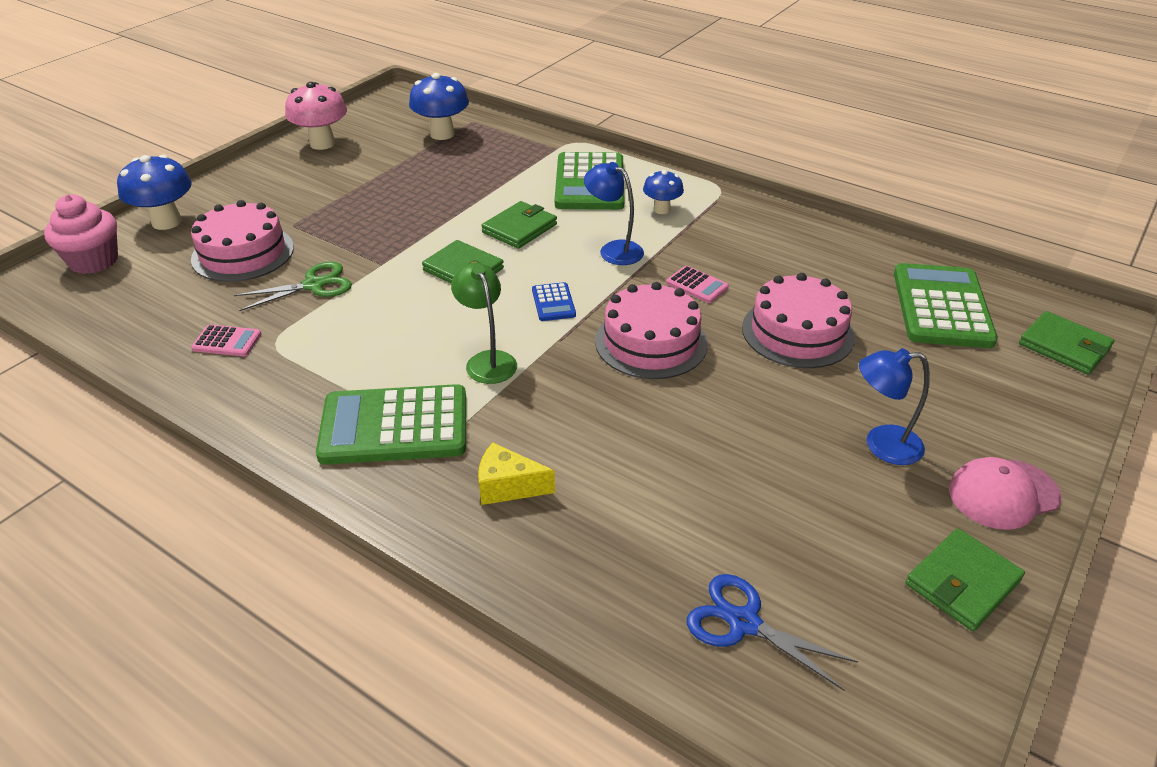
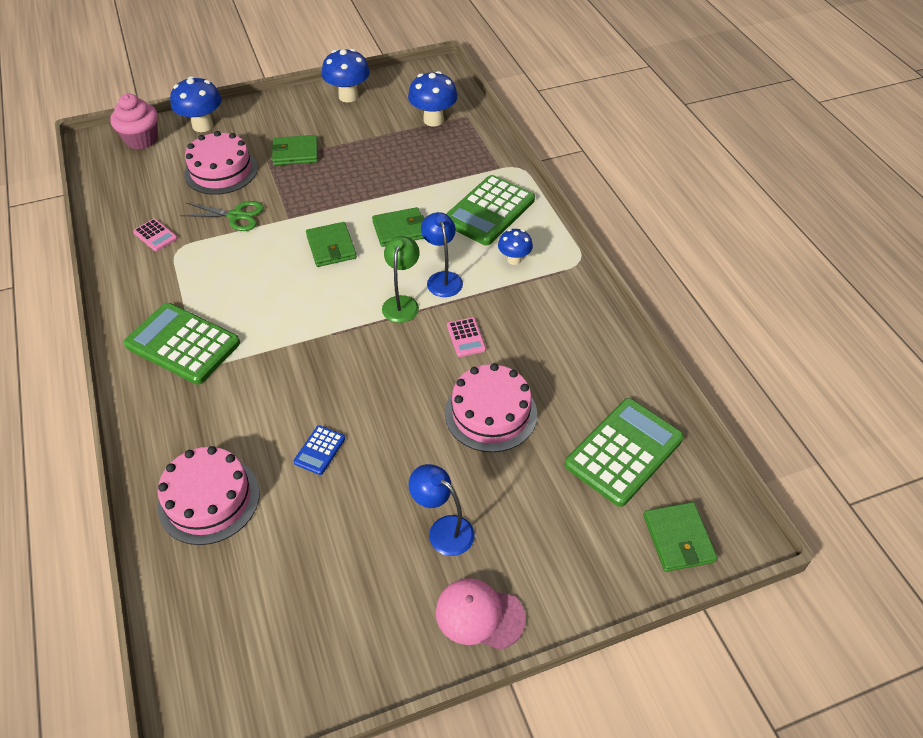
camera: 35 degrees right, 10 degrees up
pink mushroom [285,82,347,150] -> blue mushroom [322,49,370,102]
green lamp [451,263,517,384] -> green lamp moved to [382,236,420,323]
yellow cheese [478,443,555,505] -> none
blue calculator [532,282,576,321] -> blue calculator moved to [293,425,345,475]
pink cake [595,282,708,379] -> pink cake moved to [158,446,260,545]
blue scissors [687,574,858,690] -> none
green wallet [905,528,1025,631] -> green wallet moved to [271,135,318,165]

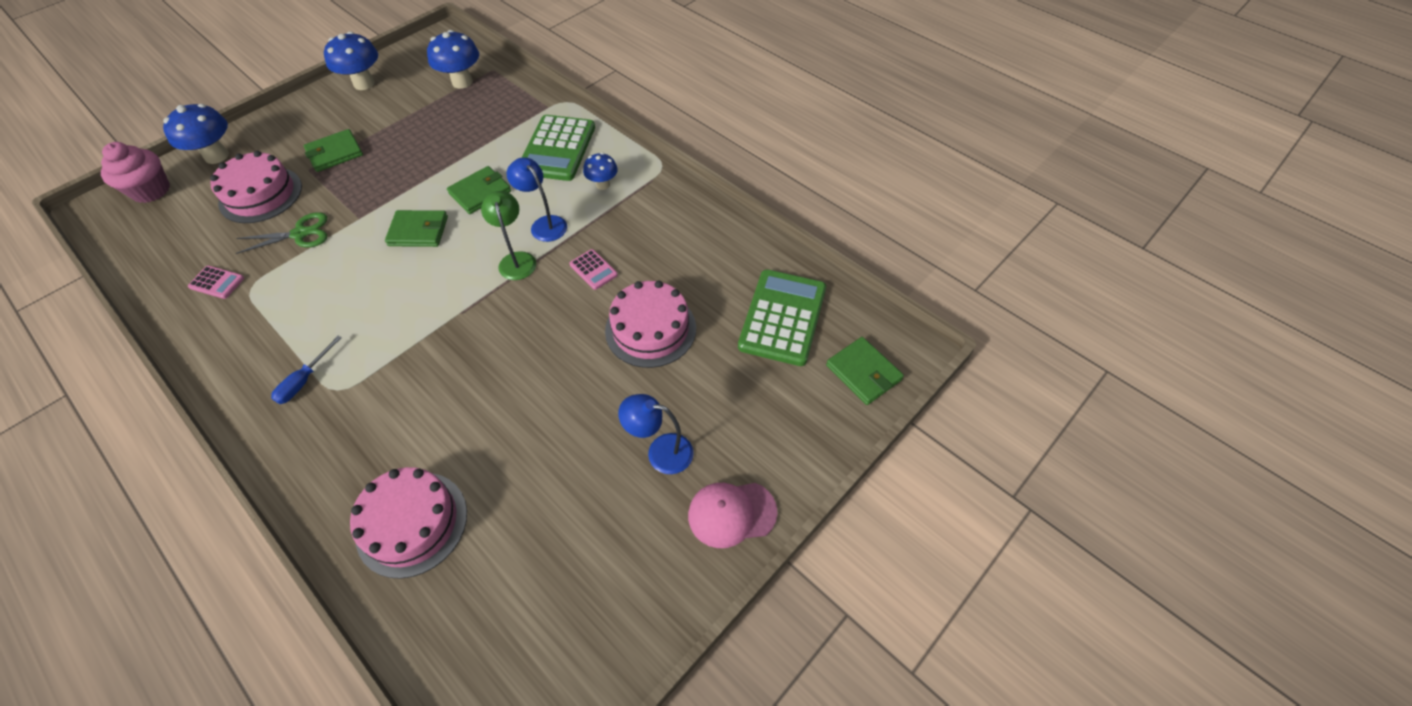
camera: 25 degrees left, 5 degrees up
green calculator [124,303,240,385] -> blue screwdriver [271,336,342,404]
blue calculator [293,425,345,475] -> none
green wallet [306,222,357,267] -> green wallet turned 45 degrees counterclockwise [385,210,448,247]

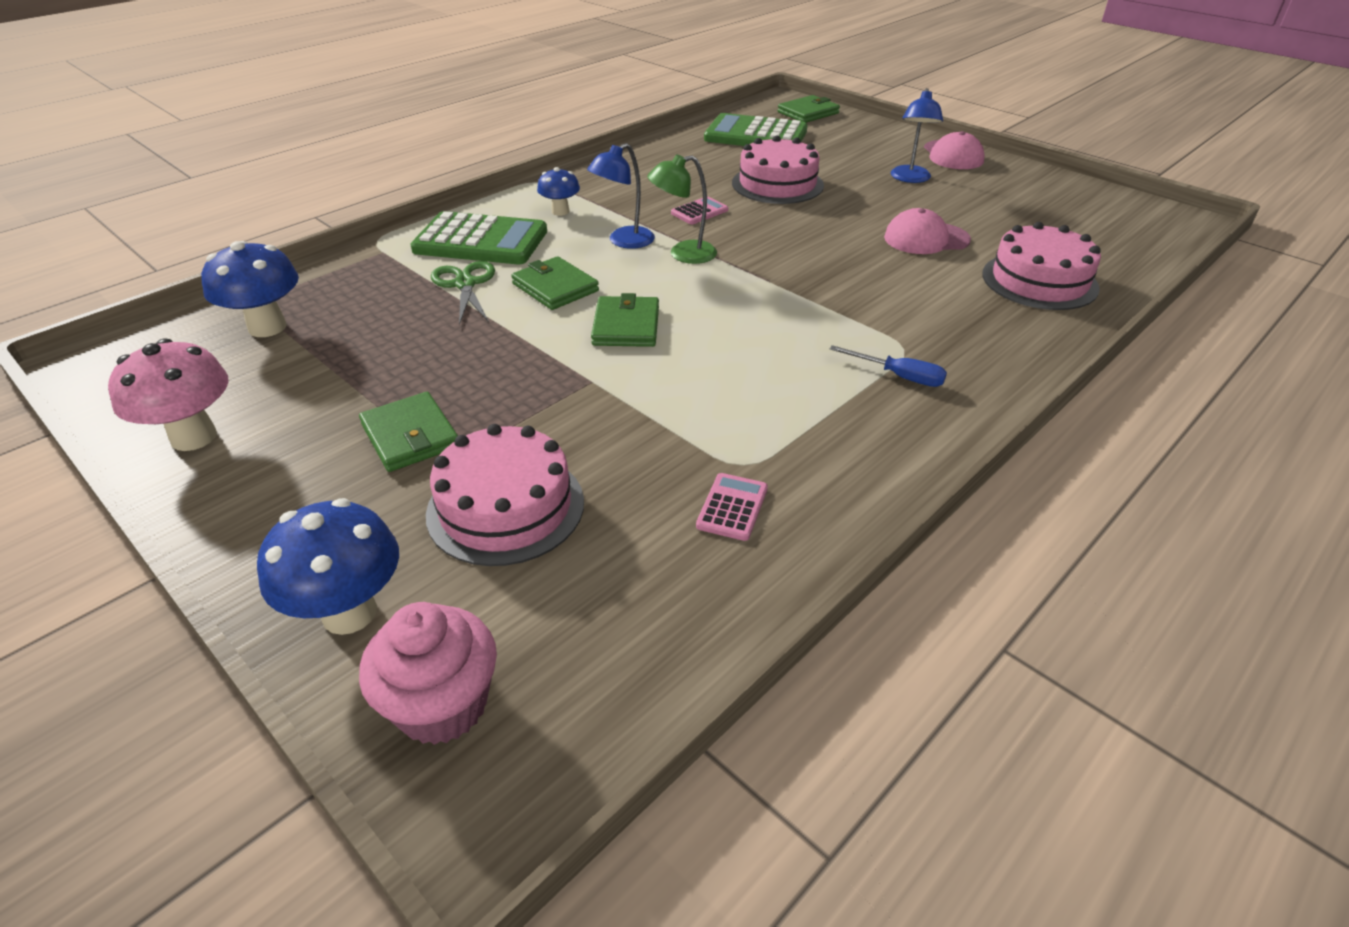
camera: 90 degrees left, 15 degrees down
green scissors [236,212,327,254] -> green scissors moved to [431,261,495,325]
blue mushroom [324,31,378,90] -> pink mushroom [108,338,228,451]
none -> pink cap [884,208,971,254]

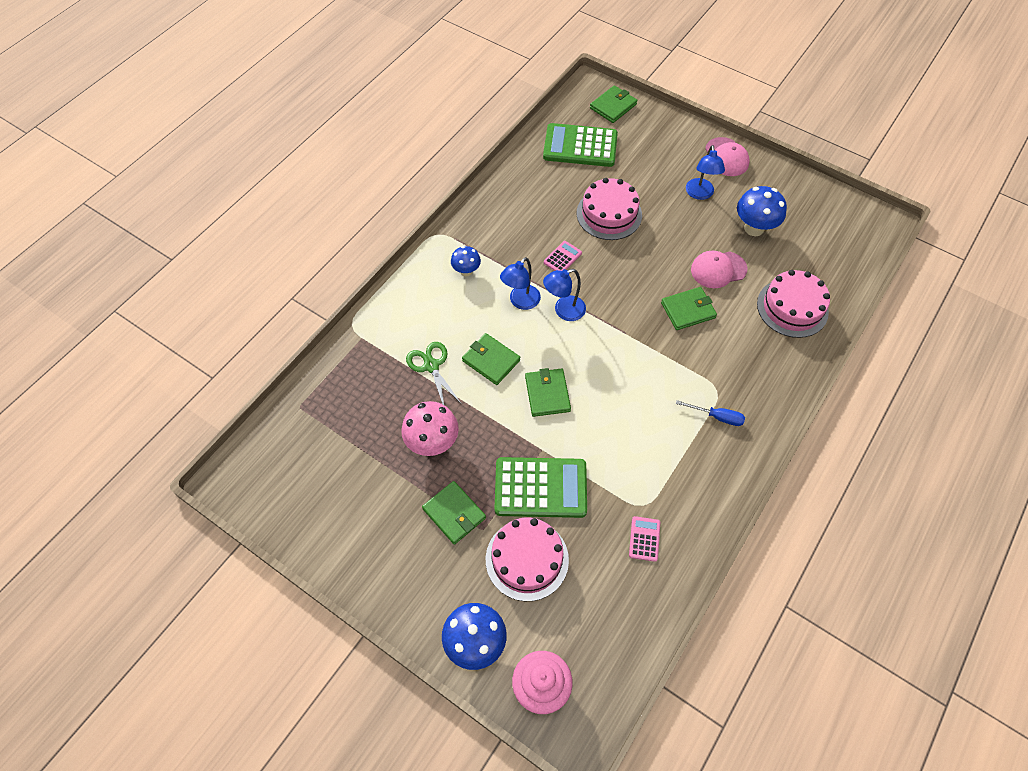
camera: 10 degrees left, 20 degrees up
pink mushroom [108,338,228,451] -> pink mushroom moved to [401,401,459,456]
blue mushroom [201,241,299,337] -> blue mushroom moved to [737,186,787,236]
green calculator [410,211,547,264] -> green calculator moved to [495,457,587,518]
green lamp [647,155,717,264] -> blue lamp [543,269,586,321]
none -> green wallet [661,287,717,330]

